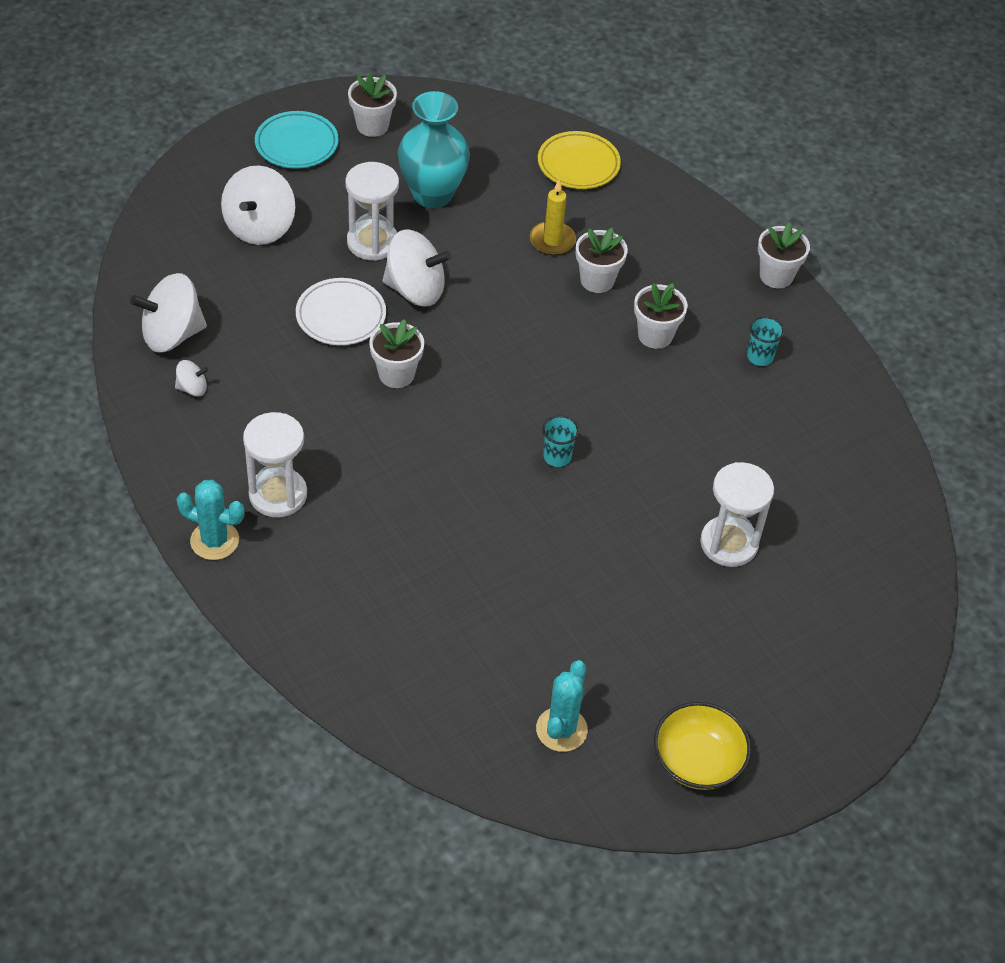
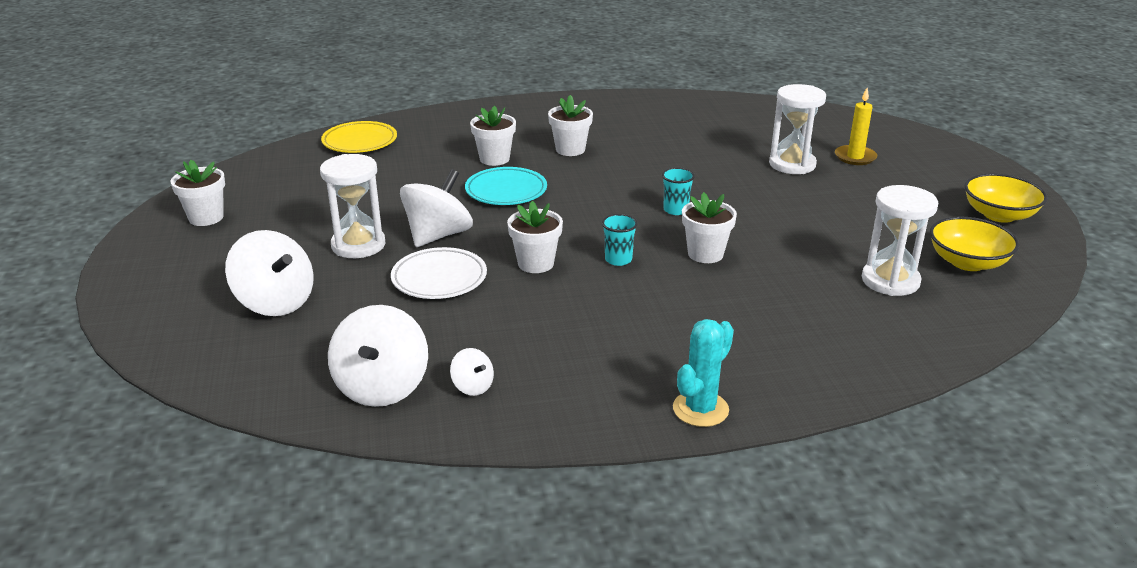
camera: 65 degrees left, 20 degrees down
white spinning top [175,360,208,396] -> white spinning top turned 120 degrees clockwise [450,348,494,396]
white hourglass [243,412,307,517] -> white hourglass moved to [862,185,938,296]
turquoise plate [255,111,339,169] -> turquoise plate moved to [465,167,547,205]
turquoise vase [398,91,470,208] -> none
yellow candle [530,180,576,255] -> yellow candle moved to [835,88,877,165]
turquoise cactus [536,660,588,752] -> yellow bowl [930,217,1019,271]
turquoise cup [747,316,785,366] -> turquoise cup moved to [602,214,638,266]
white flower pot [758,223,810,288] -> white flower pot moved to [682,192,737,263]

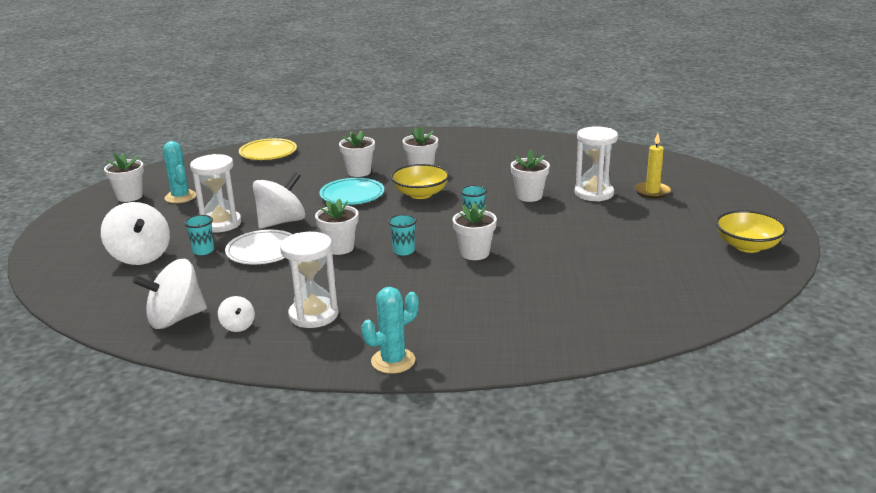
camera: 15 degrees right, 5 degrees down
white spinning top [328,305,428,407] -> white spinning top turned 45 degrees clockwise [132,259,207,329]
white hourglass [862,185,938,296] -> white hourglass moved to [280,232,339,328]
yellow bowl [930,217,1019,271] -> yellow bowl moved to [391,164,449,199]
none -> turquoise cactus [163,141,196,203]
none -> turquoise cup [184,215,214,255]
none -> white flower pot [511,150,550,202]

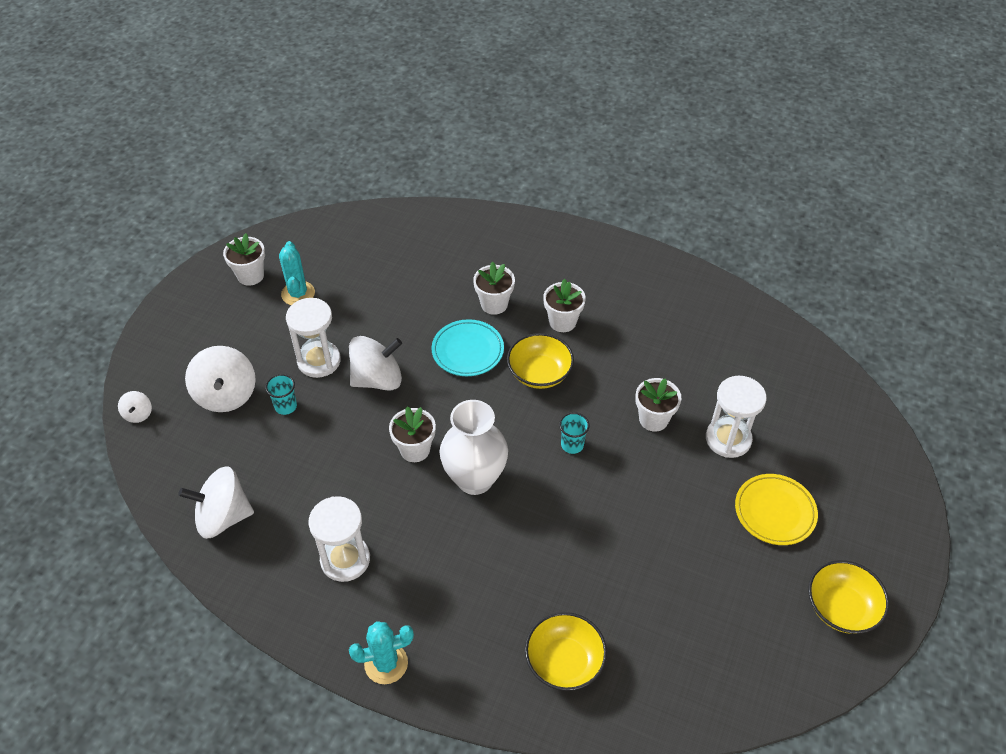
camera: 20 degrees right, 25 degrees up
white spinning top [218,296,255,332] -> white spinning top moved to [118,391,152,423]
white plate [225,230,293,264] -> none
yellow plate [239,138,297,160] -> yellow plate moved to [735,474,818,545]
turquoise cup [388,214,417,255] -> white vase [439,400,508,495]
white flower pot [453,203,497,260] -> none
yellow candle [635,133,671,199] -> none
none -> yellow bowl [525,612,607,691]

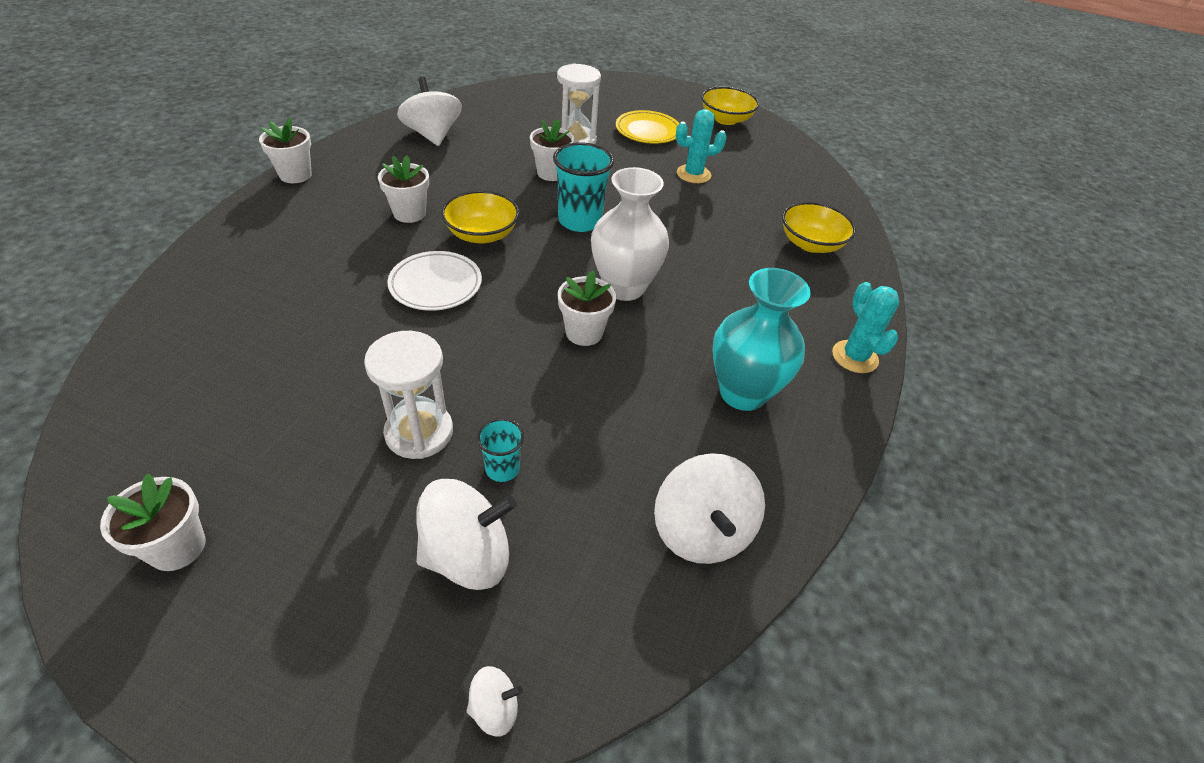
camera: 95 degrees left, 5 degrees down
turquoise cactus [279,241,315,305] -> turquoise cactus moved to [676,109,727,183]
white hourglass [308,496,370,582] -> turquoise vase [713,268,811,411]
white spinning top [349,336,402,390] -> white spinning top moved to [397,77,462,146]
turquoise plate [432,319,504,376] -> white plate [388,251,482,311]
white flower pot [473,261,515,315] -> white flower pot moved to [259,117,312,183]
turquoise cup [559,412,589,454] -> turquoise cup [553,142,614,232], size x1.86

